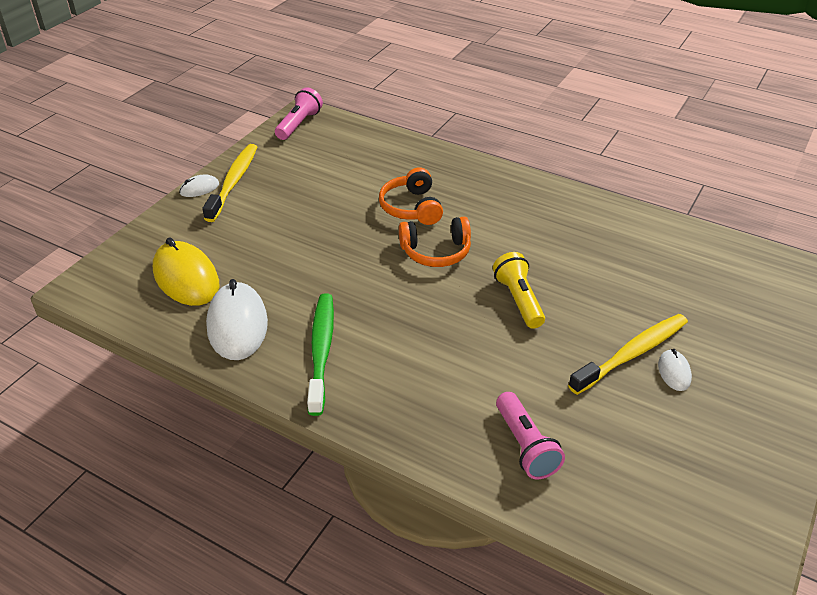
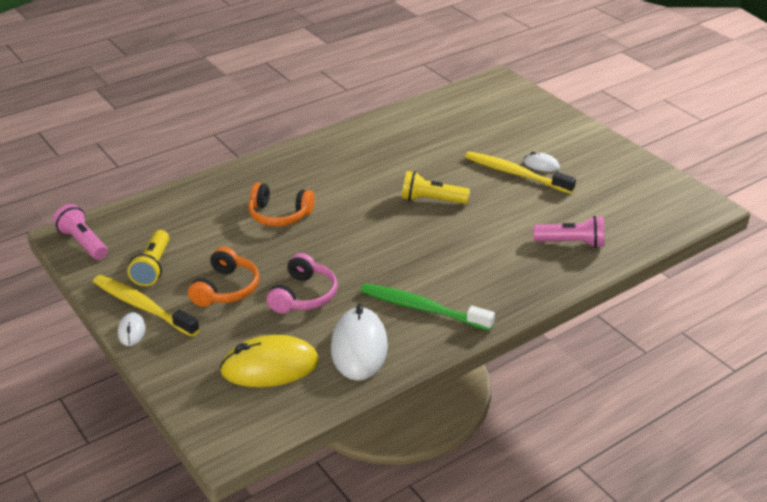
camera: 65 degrees left, 5 degrees down
white mouse [206,279,268,360] -> white mouse turned 75 degrees clockwise [331,304,388,381]
orange headphones [399,217,471,267] -> orange headphones moved to [188,247,259,307]
yellow toothbrush [568,314,688,395] -> yellow toothbrush turned 45 degrees counterclockwise [465,151,576,194]
none -> yellow flashlight [127,230,169,286]
none -> pink headphones [266,253,337,314]

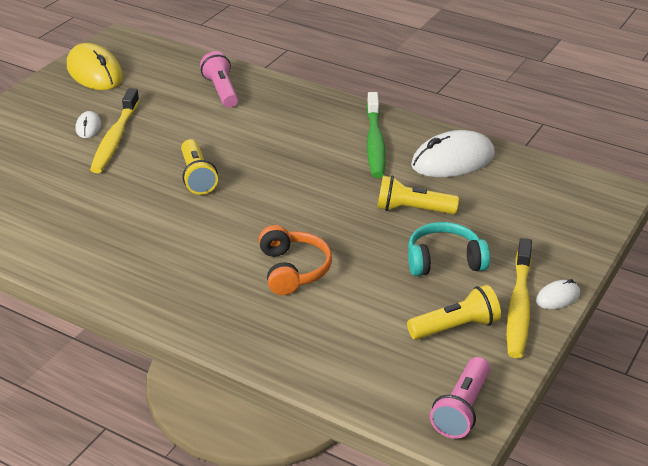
camera: 115 degrees left, 0 degrees up
orange headphones [188,247,259,307] -> turquoise headphones [408,222,490,276]
yellow mouse [219,335,319,387] -> yellow mouse moved to [67,43,123,90]
pink headphones [266,253,337,314] -> yellow flashlight [377,175,459,214]

